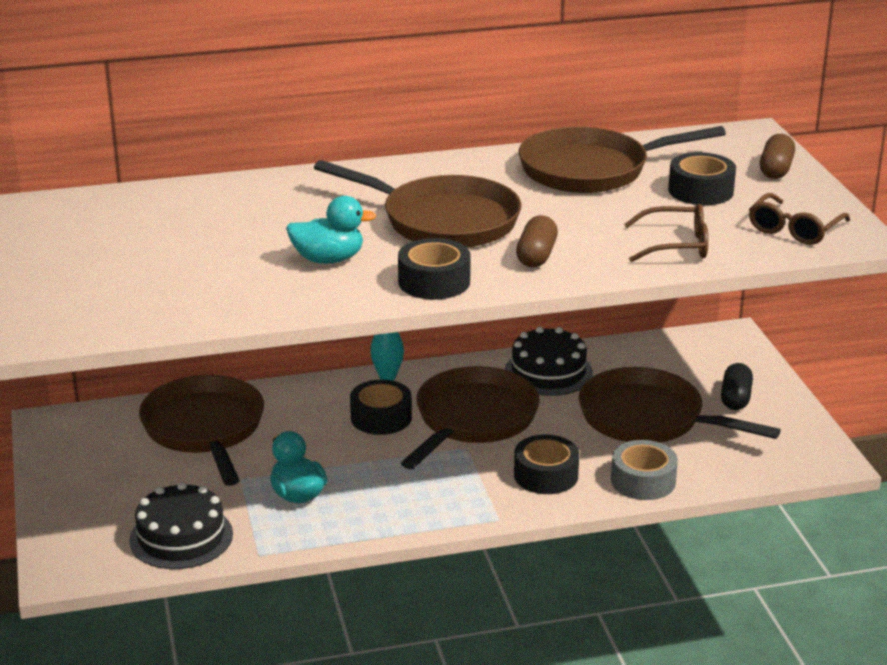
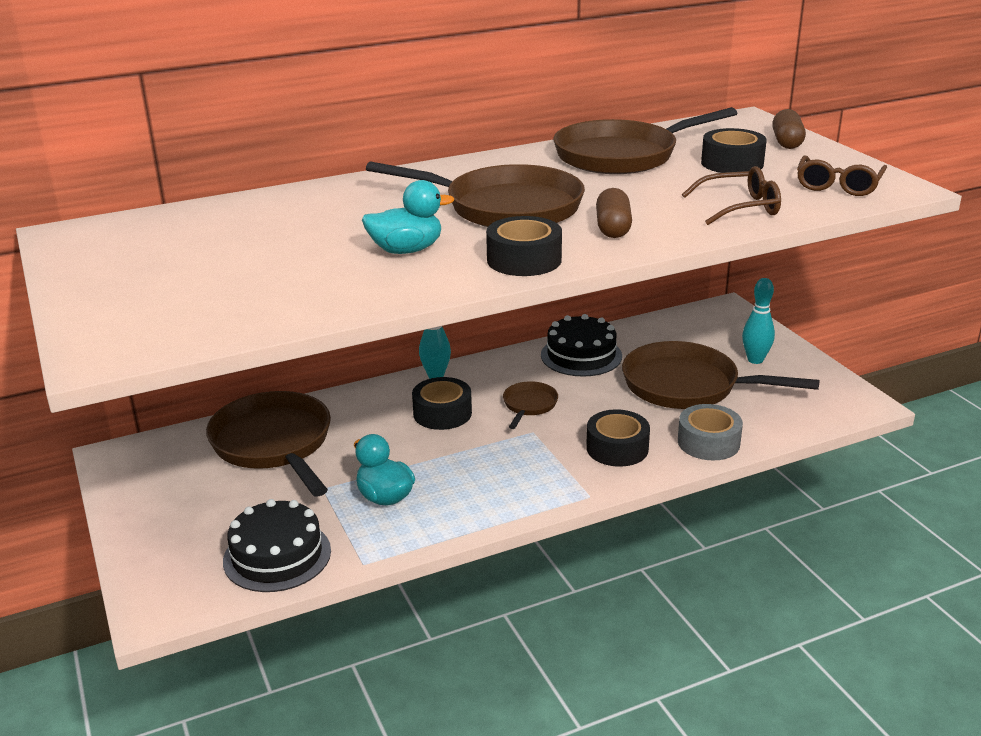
camera: 10 degrees left, 0 degrees up
brown pan [401,366,539,469] -> brown pan [503,381,558,429], size x0.47
black capsule [721,363,753,410] -> turquoise bowling pin [742,278,775,364]

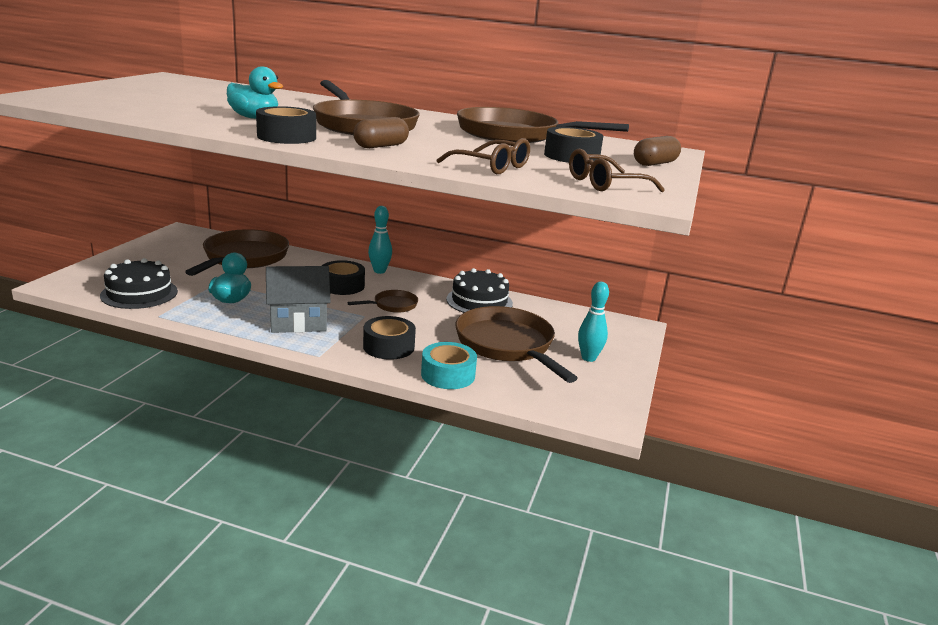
camera: 40 degrees right, 5 degrees down
grey tape [678,404,743,460] -> turquoise tape [421,342,477,389]
none -> grey house [266,266,331,333]

